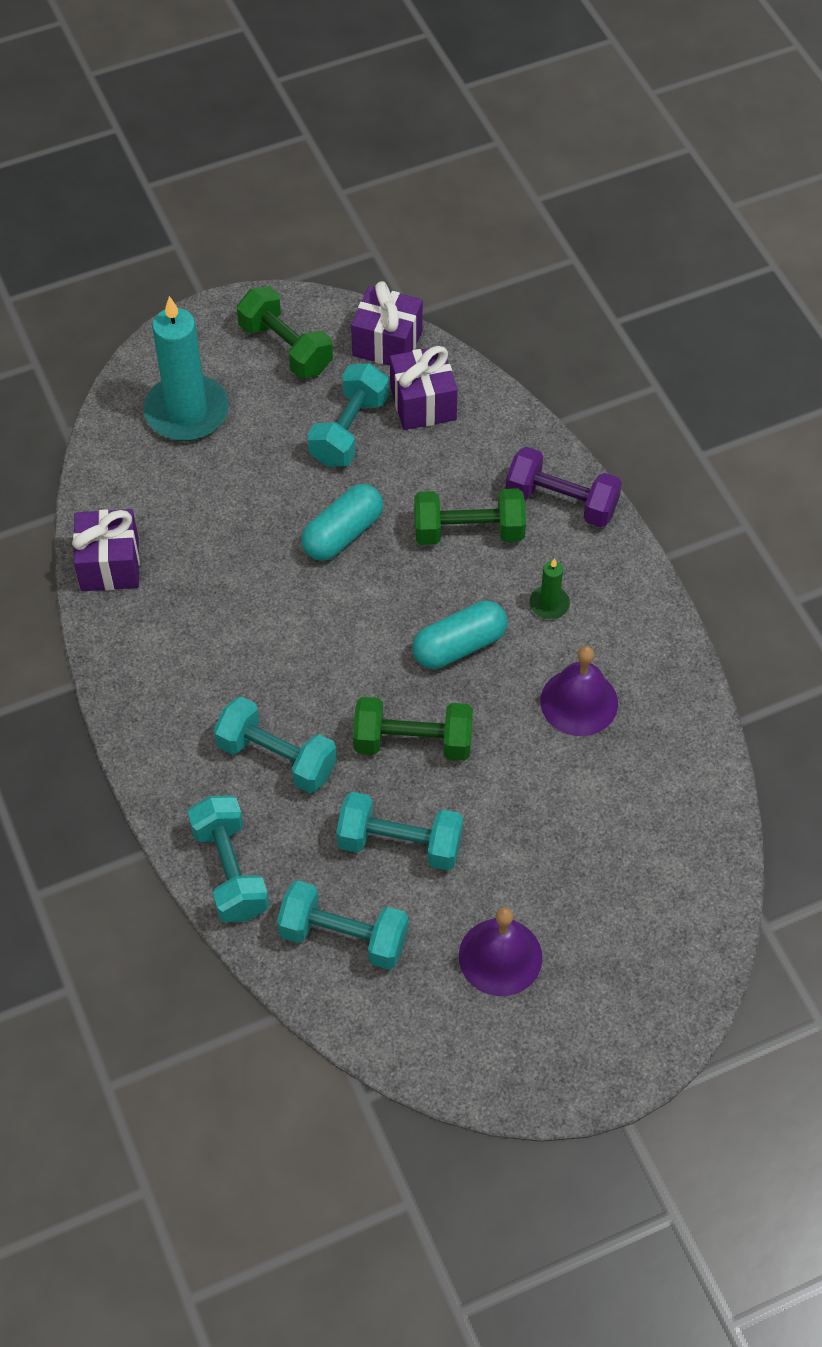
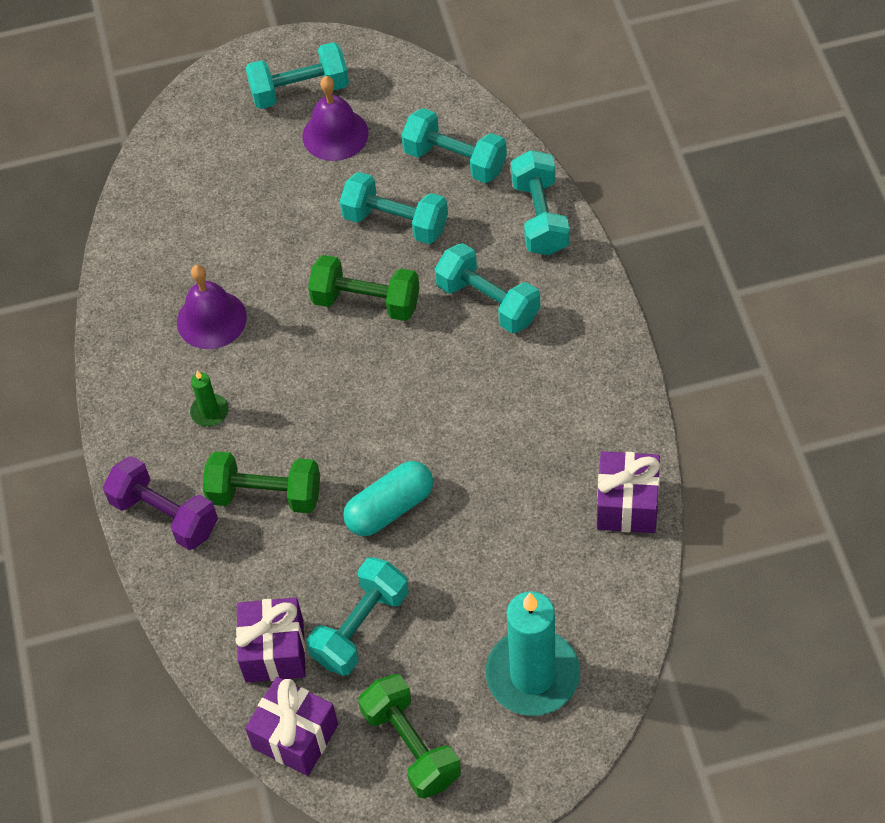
camera: 165 degrees left, 0 degrees up
turquoise capsule [412,601,508,669] -> none
none -> turquoise dumbbell [246,42,349,109]

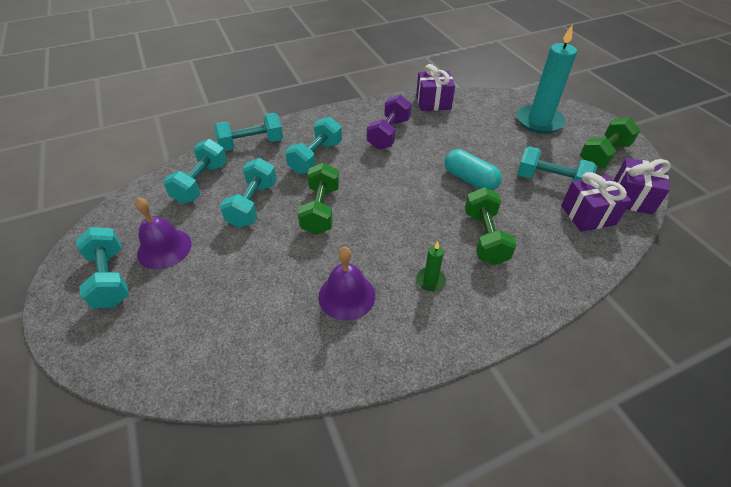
camera: 105 degrees left, 10 degrees down
purple dumbbell [103,456,218,550] -> purple dumbbell moved to [367,95,412,150]

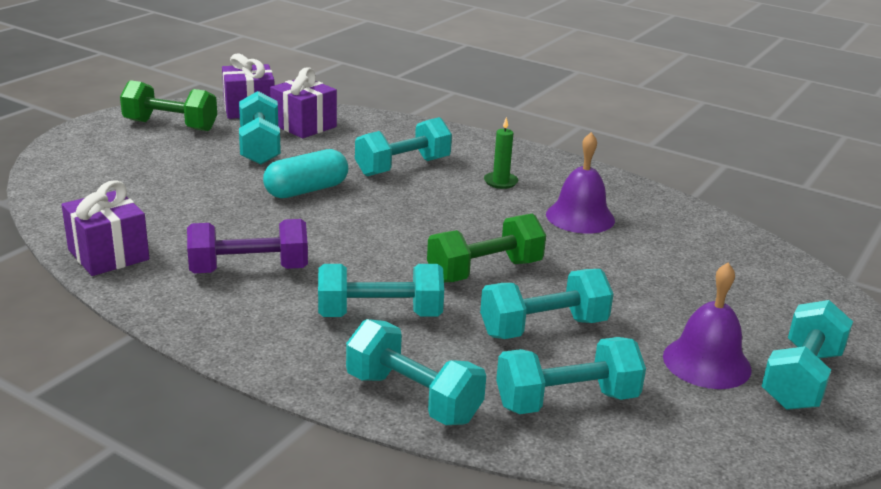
camera: 125 degrees left, 20 degrees down
turquoise capsule [444,149,502,190] -> turquoise capsule turned 45 degrees clockwise [263,149,348,198]
green dumbbell [465,187,517,265] -> turquoise dumbbell [355,117,452,176]
turquoise candle [517,25,577,134] -> none

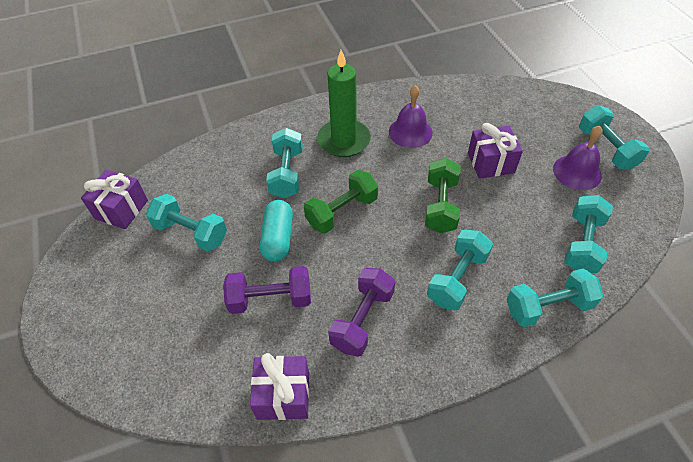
camera: 50 degrees left, 25 degrees up
green dumbbell [120,80,217,131] -> green dumbbell moved to [304,170,378,234]
purple gift [270,67,337,138] -> purple gift moved to [468,123,523,179]
turquoise dumbbell [480,269,613,339] -> none
green candle [484,117,518,189] -> green candle [317,50,371,157], size x2.23
none -> purple dumbbell [223,266,311,314]

